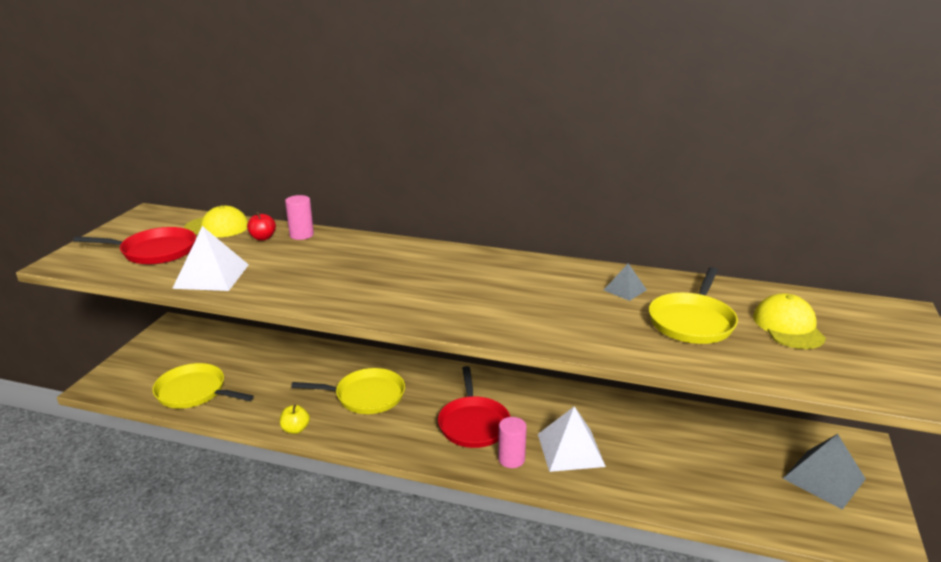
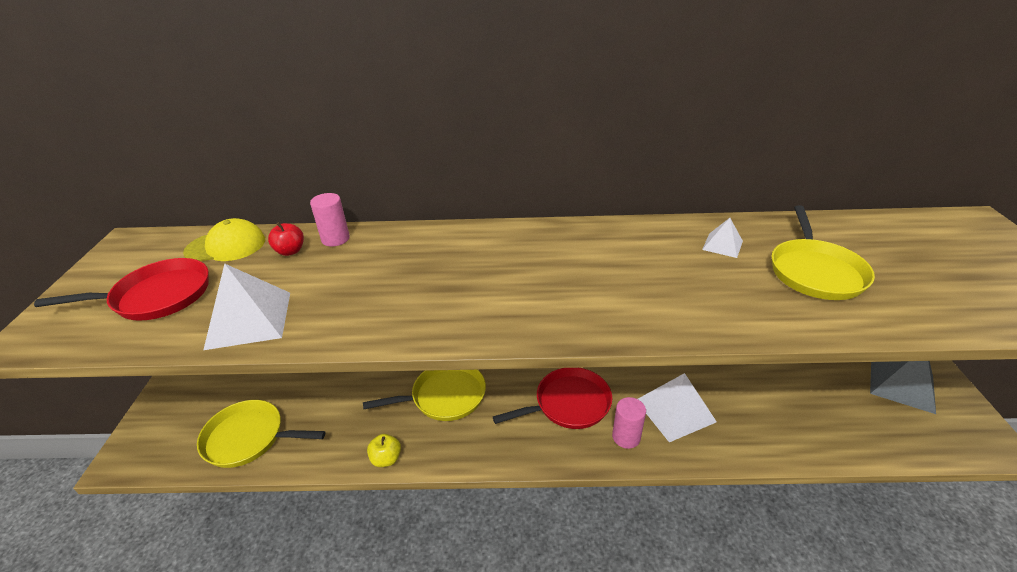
camera: 15 degrees left, 10 degrees up
red pan [438,366,510,448] -> red pan turned 90 degrees counterclockwise [493,368,612,429]
grey pyramid [604,263,647,301] -> white pyramid [702,218,743,258]
yellow cap [753,293,826,349] -> none

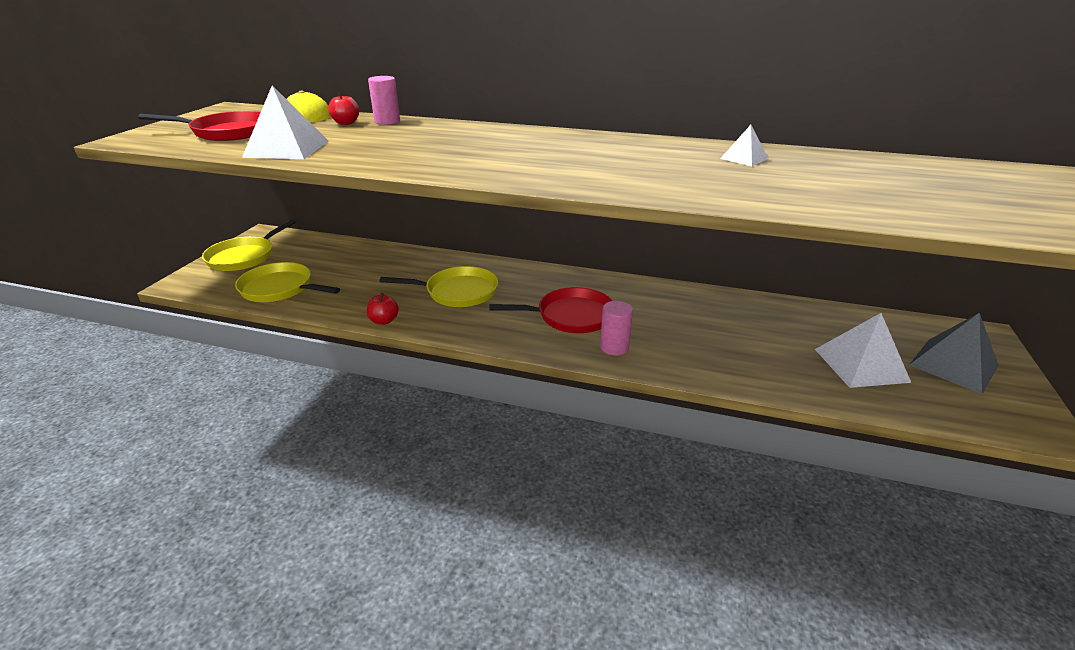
camera: 15 degrees right, 5 degrees down
yellow apple [367,434,401,467] -> red apple [367,293,399,325]
white pyramid [638,373,717,442] -> white pyramid moved to [815,313,911,388]
yellow pan [771,205,875,300] -> yellow pan moved to [202,219,296,271]

